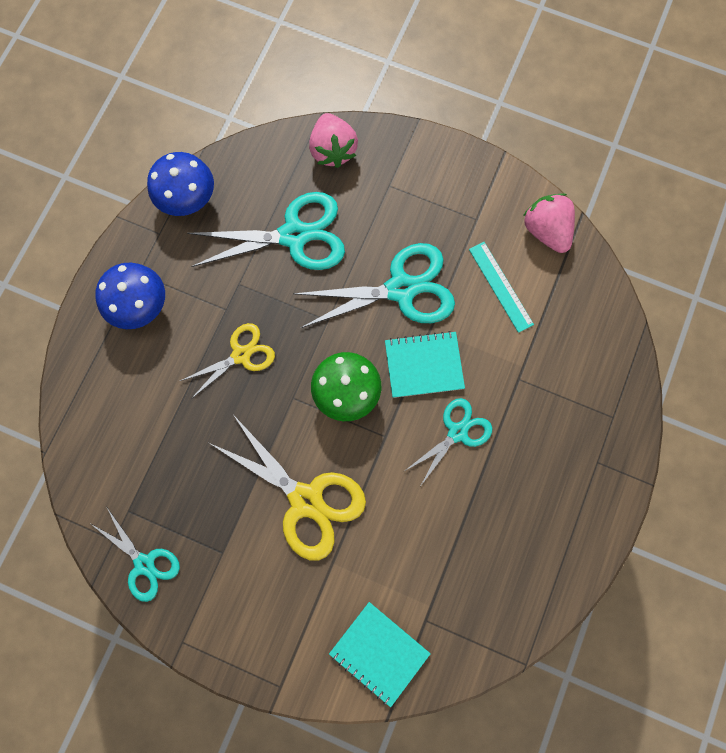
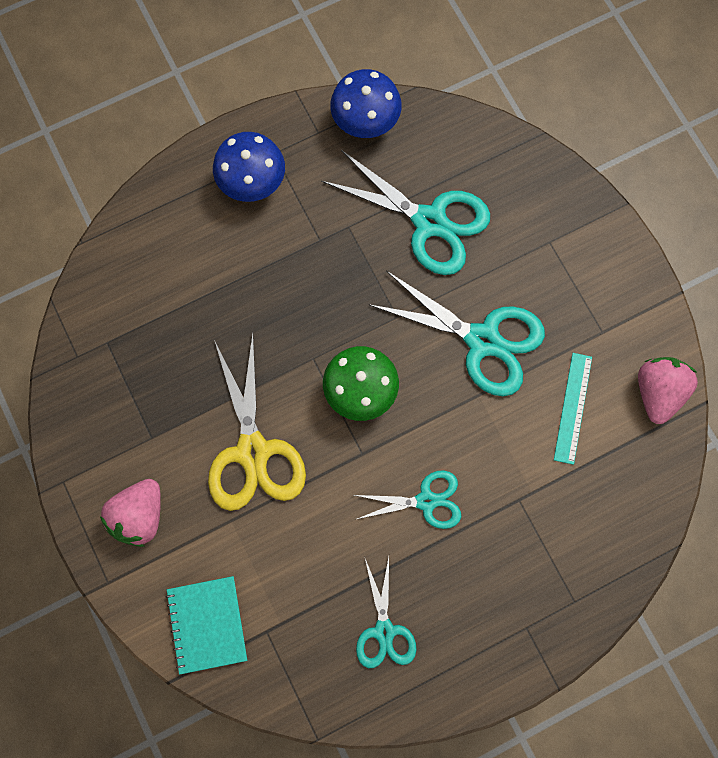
camera: 40 degrees right, 0 degrees up
turquoise scissors [91,508,180,602] -> turquoise scissors moved to [356,557,417,668]
yellow scissors [180,323,275,399] -> none
pink strawberry [309,113,358,168] -> pink strawberry moved to [100,479,161,547]
turquoise notebook [385,331,465,398] -> none

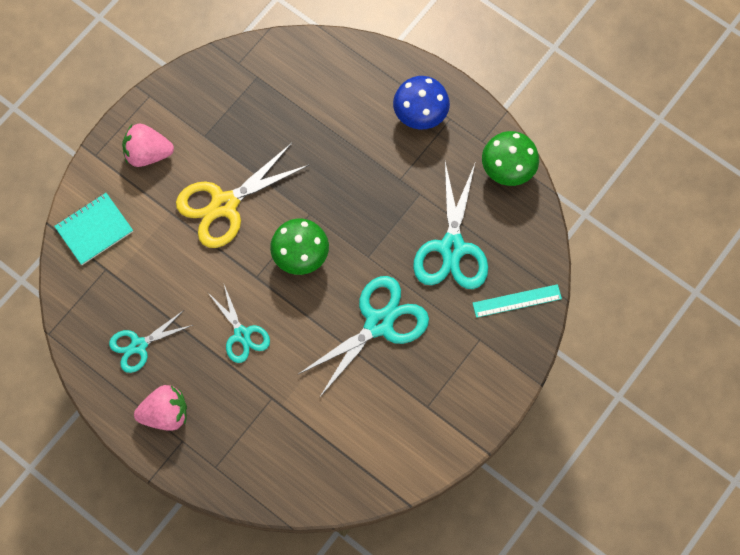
camera: 65 degrees right, 5 degrees down
blue mushroom [330,69,402,138] -> green mushroom [482,131,539,186]
turquoise scissors [368,271,545,396] -> turquoise scissors turned 135 degrees counterclockwise [297,276,429,398]
turquoise ruler [554,353,592,465] -> turquoise ruler moved to [473,284,562,318]
pink strawberry [638,357,698,424] -> pink strawberry moved to [134,385,187,431]

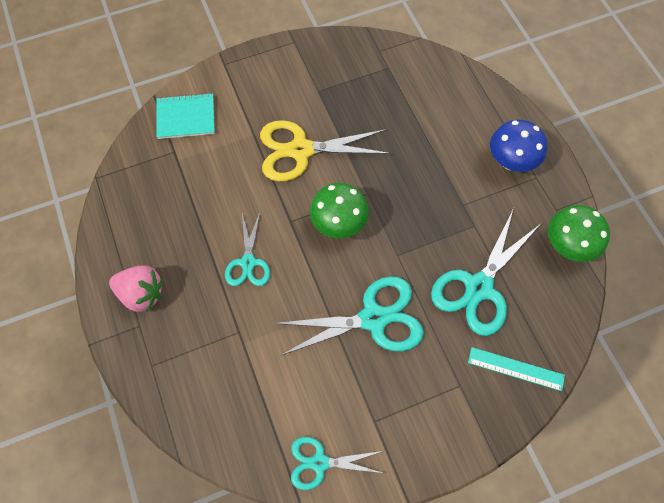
camera: 30 degrees right, 5 degrees down
turquoise scissors [109,310,193,373] -> turquoise scissors moved to [291,437,382,490]
pink strawberry [122,123,174,167] -> none

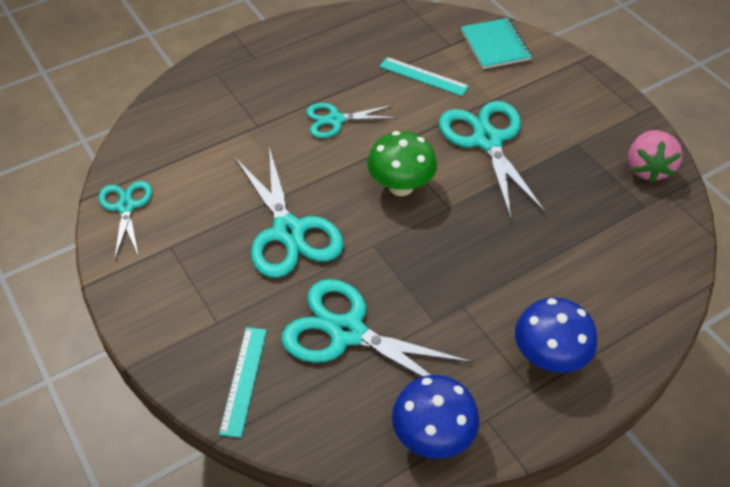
camera: 80 degrees right, 15 degrees down
pink strawberry [109,265,163,312] -> pink strawberry moved to [628,130,683,183]
yellow scissors [260,120,391,182] -> turquoise scissors [439,101,546,219]
green mushroom [548,205,610,262] -> blue mushroom [392,375,479,459]
none -> turquoise ruler [379,57,469,96]

